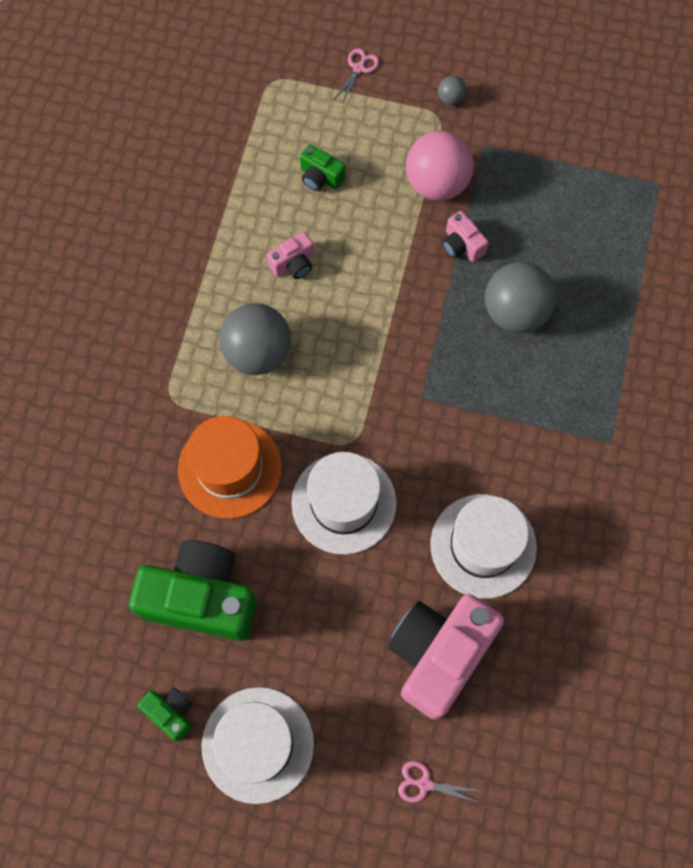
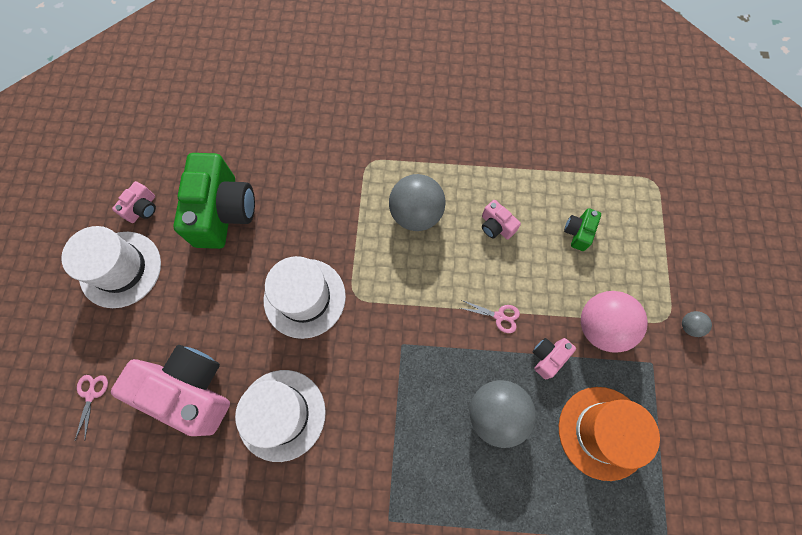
camera: 80 degrees right, 0 degrees up
green camera [138,687,192,741] -> pink camera [112,181,156,223]
orange hat [178,416,282,519] -> orange hat moved to [559,387,660,481]
pink scissors [334,48,379,104] -> pink scissors moved to [460,300,520,333]

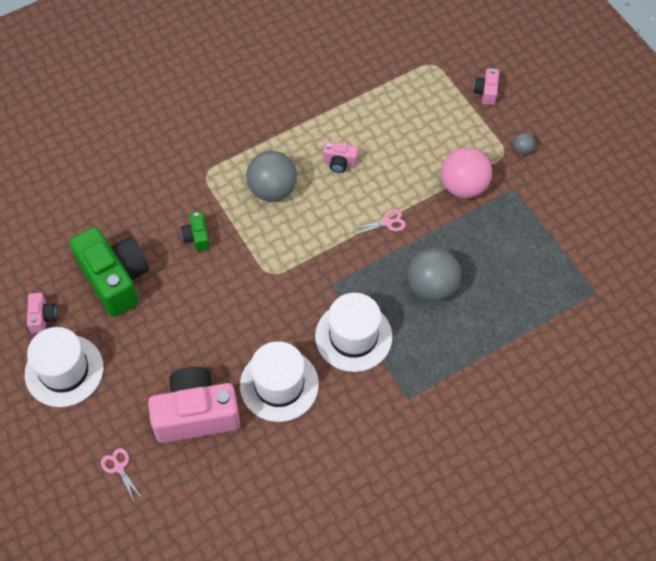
camera: 35 degrees left, 10 degrees down
white hat [264,256,346,339] -> white hat moved to [315,293,393,372]
pink camera [533,338,576,379] -> pink camera moved to [473,68,499,105]
orange hat [559,387,660,481] -> none
green camera [564,208,601,251] -> green camera moved to [181,211,210,251]

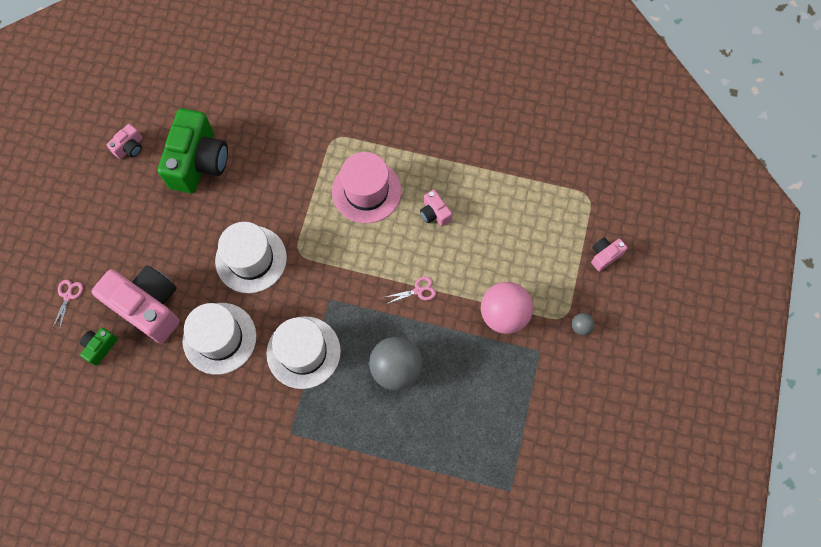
camera: 45 degrees right, 10 degrees up
white hat [25,327,104,407] -> white hat moved to [215,222,287,293]
green camera [181,211,210,251] -> green camera moved to [80,328,118,366]
grey ball [246,151,297,202] -> pink hat [332,152,401,223]
pink scissors [355,209,406,235] -> pink scissors turned 45 degrees counterclockwise [386,276,436,304]

